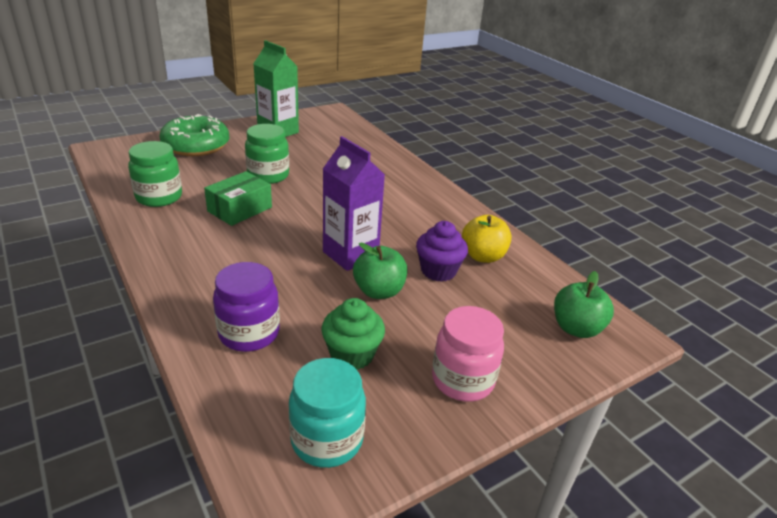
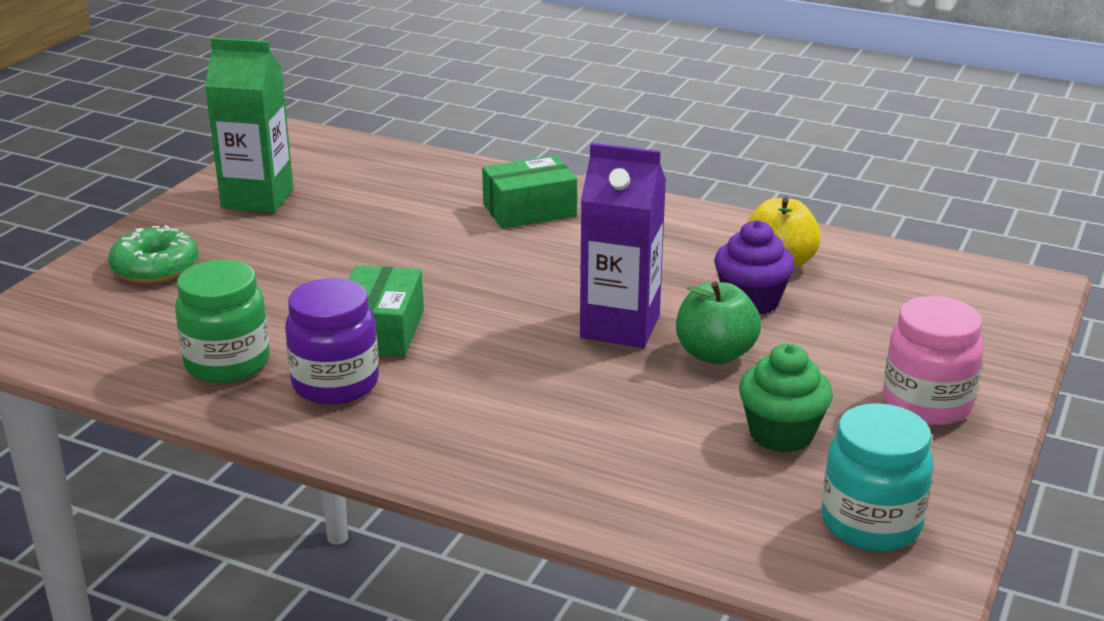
camera: 30 degrees left, 5 degrees down
green donut [159,114,229,156] -> green donut [108,225,198,283], size x0.66
purple jar [213,262,280,352] -> purple jar moved to [285,278,379,405]
green jar [245,124,289,184] -> none
green apple [554,271,614,338] -> none
none -> green box [482,155,577,229]

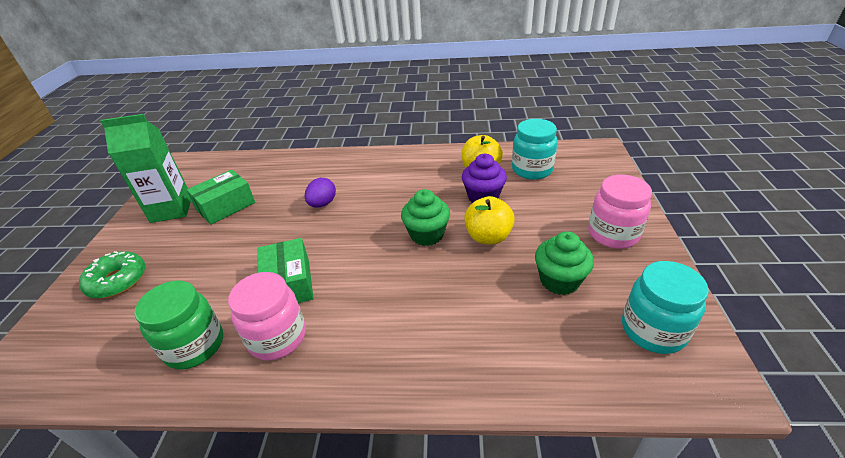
camera: 20 degrees left, 10 degrees up
purple jar [285,278,379,405] -> pink jar [228,272,306,361]
green box [482,155,577,229] -> green box moved to [186,170,255,225]
purple carton [580,143,666,348] -> green cupcake [401,189,450,246]
green apple [676,282,761,365] -> yellow apple [464,196,515,245]
none -> purple egg [305,178,336,208]
none -> turquoise jar [512,119,558,180]

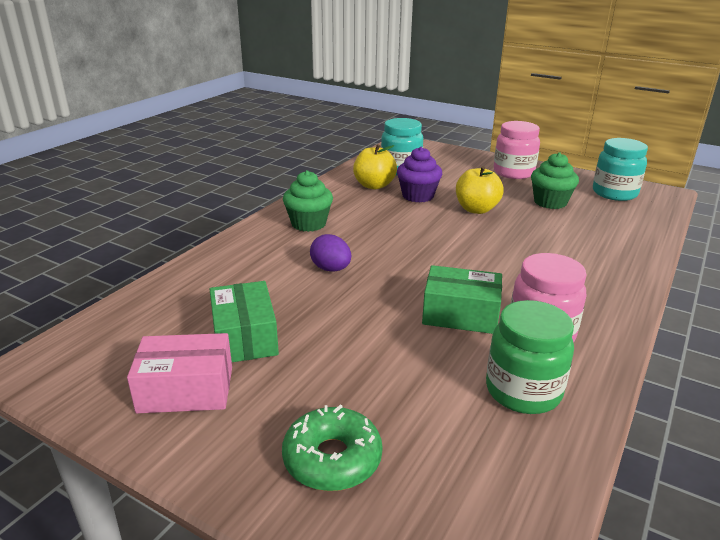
camera: 65 degrees left, 10 degrees down
green carton [101,114,191,223] -> pink box [127,333,232,413]
green cupcake [401,189,450,246] -> green cupcake moved to [283,170,333,232]

